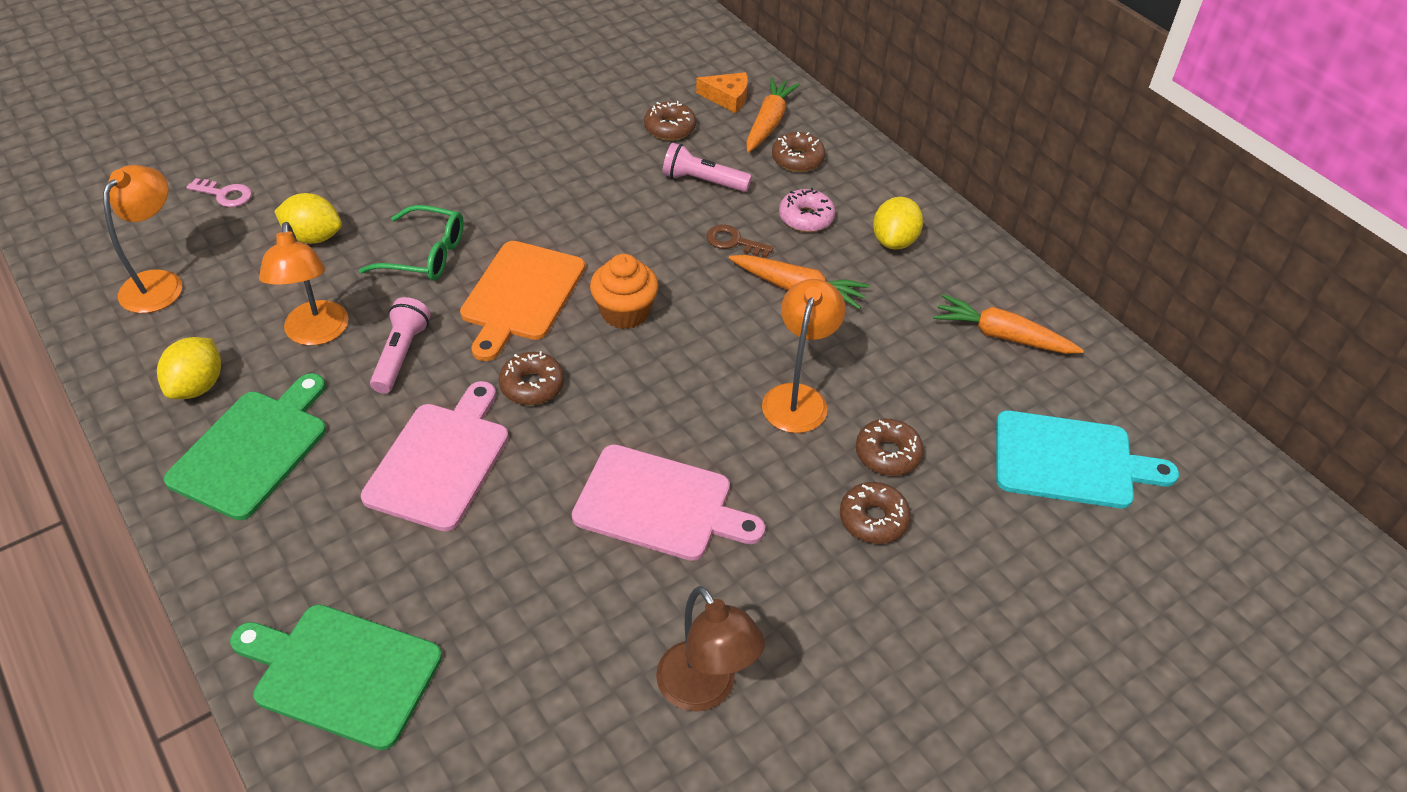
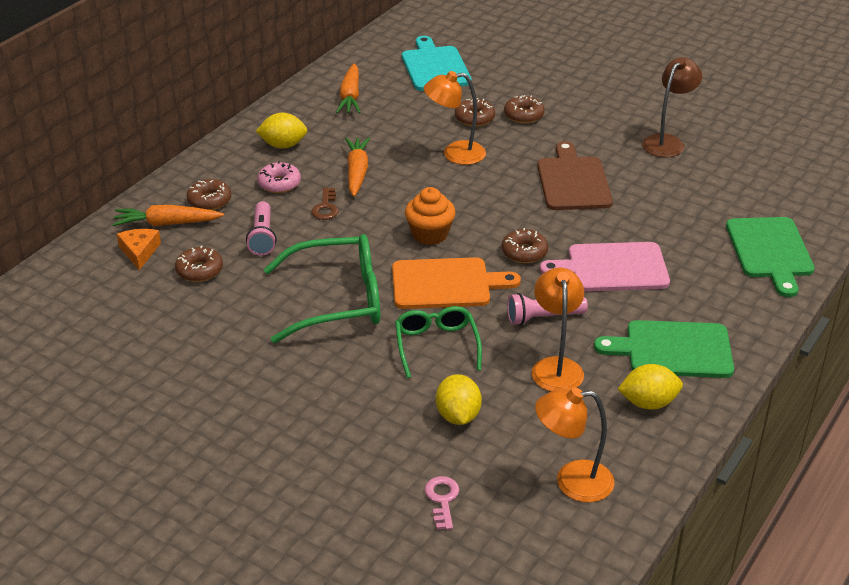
camera: 110 degrees left, 10 degrees down
orange lamp [259,222,349,345] -> orange lamp turned 60 degrees counterclockwise [532,267,584,391]
pink cutting board [572,444,765,561] -> brown cutting board [537,141,613,210]
none -> green glasses [264,234,380,343]

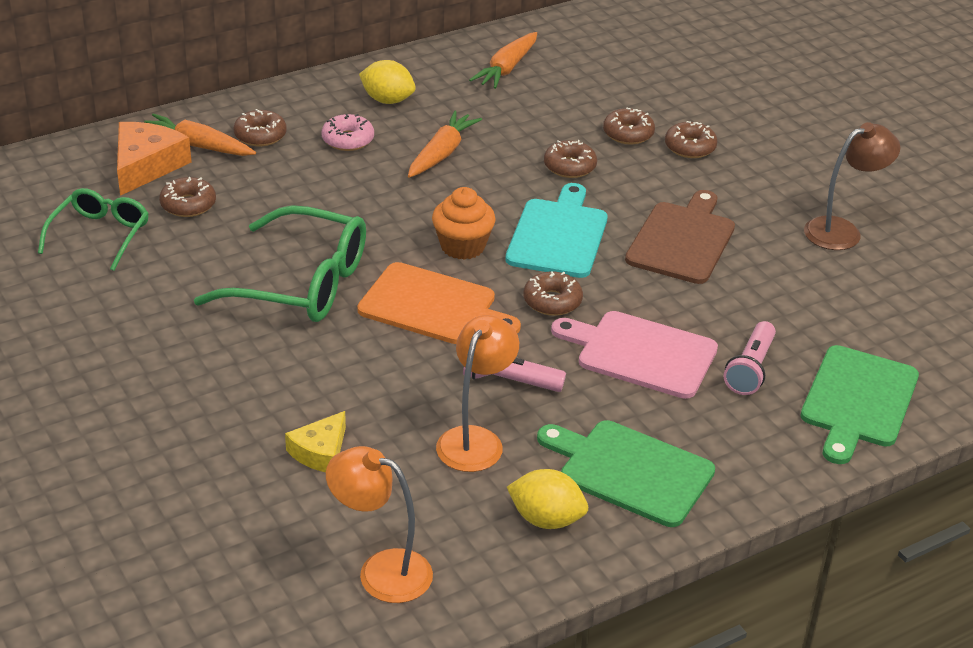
camera: 25 degrees right, 0 degrees up
orange cheese [117,229,161,270] -> orange cheese [117,122,192,196], size x1.59
pink flashlight [246,201,277,256] -> pink flashlight moved to [724,321,776,395]
brown key [311,188,338,220] -> none
green glasses [395,306,482,378] -> green glasses moved to [38,188,149,271]
turquoise cutting board [402,36,472,91] -> turquoise cutting board moved to [505,183,608,278]
orange lamp [424,71,486,165] -> brown donut [544,140,597,178]
pink key [425,476,459,530] -> none
yellow lemon [436,374,482,425] -> yellow cheese [285,411,346,472]

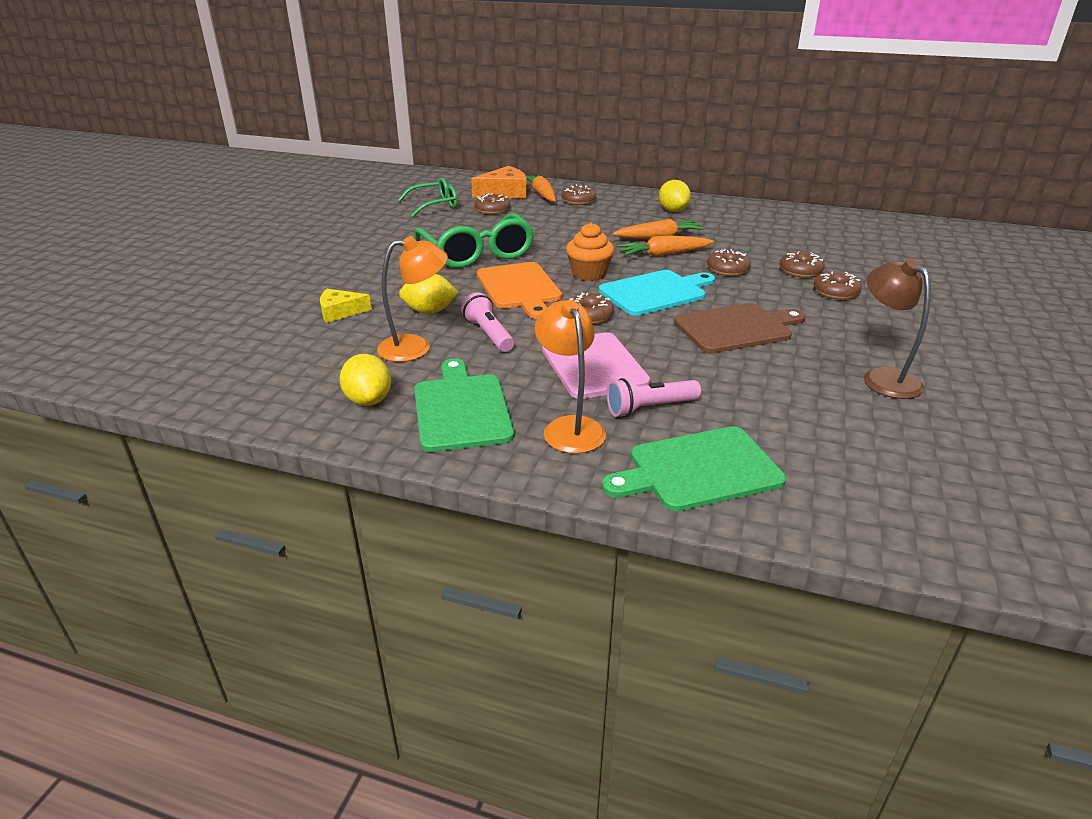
camera: 50 degrees right, 5 degrees down
pink donut [322,114,374,151] -> none
orange lamp [326,446,433,603] -> orange lamp moved to [535,300,606,454]
orange carrot [469,32,537,89] -> orange carrot moved to [617,235,714,257]
brown lamp [804,122,901,250] -> brown lamp turned 135 degrees counterclockwise [864,259,931,399]
none -> yellow lemon [399,274,459,314]

